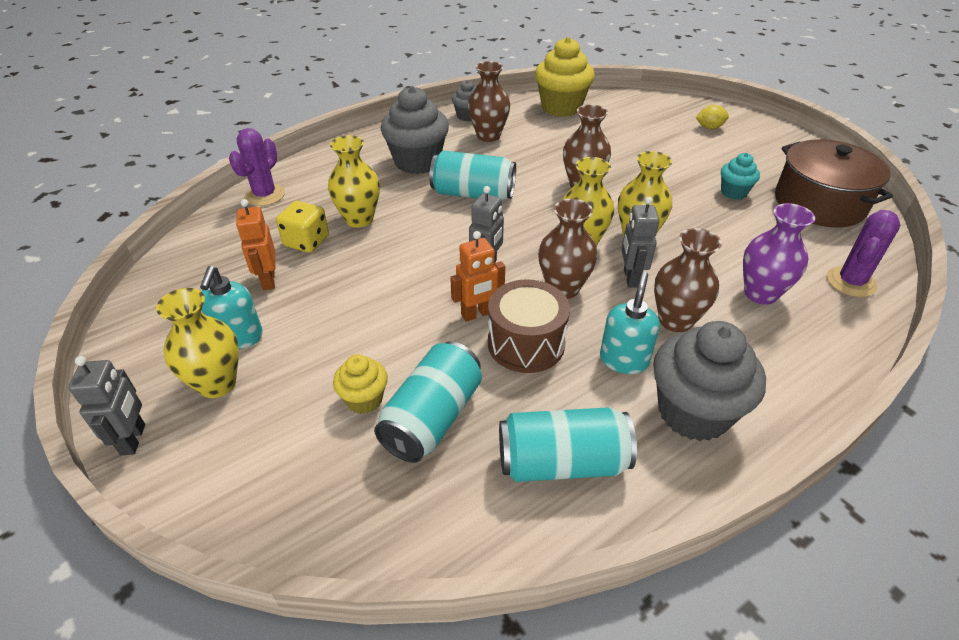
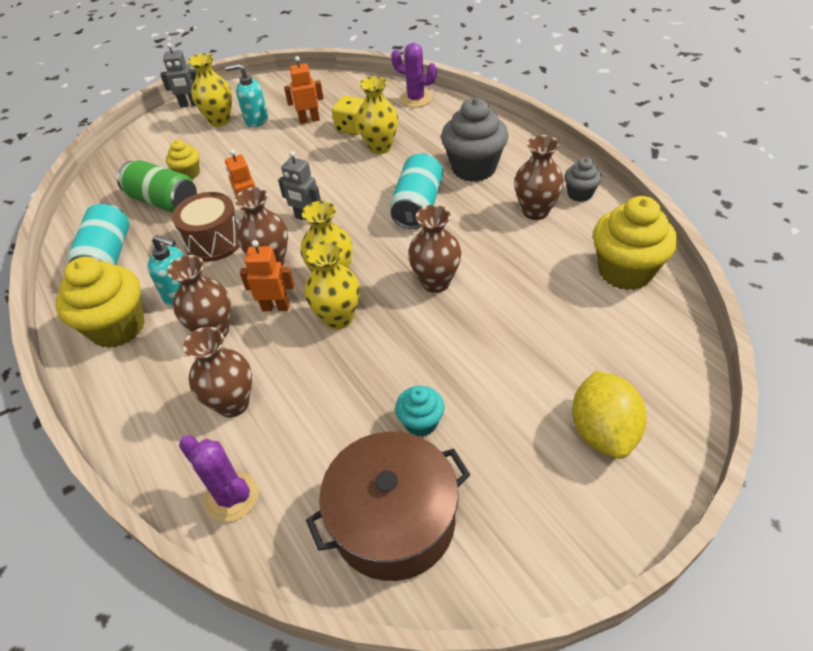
camera: 95 degrees right, 5 degrees up
turquoise can [374,342,482,463] -> green can [117,160,197,213]
grey robot [621,197,660,288] -> orange robot [240,240,294,311]
grey cupcake [653,321,766,441] -> yellow cupcake [55,257,145,348]
yellow lemon [696,105,729,129] -> yellow lemon [572,371,647,459], size x1.90
purple vase [743,203,815,305] -> brown vase [183,327,252,417]

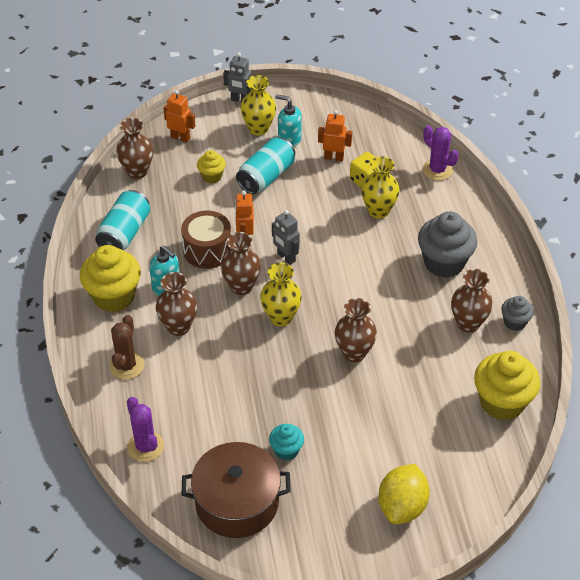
camera: 20 degrees right, 0 degrees up
green can [117,160,197,213] -> none
brown vase [183,327,252,417] -> brown vase moved to [116,118,153,179]
orange robot [240,240,294,311] -> orange robot moved to [163,90,195,143]
yellow vase [305,241,360,330] -> none
turquoise can [390,153,443,229] -> turquoise can moved to [236,138,295,194]
none -> brown cactus [109,315,144,380]

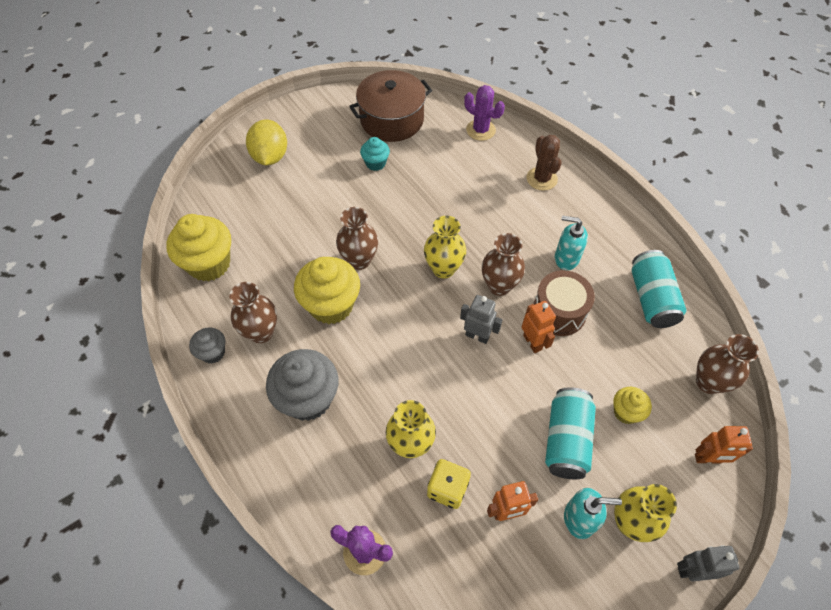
camera: 155 degrees right, 10 degrees up
yellow cupcake [80,245,141,312] -> yellow cupcake moved to [294,257,360,324]
brown vase [156,272,197,336] -> none

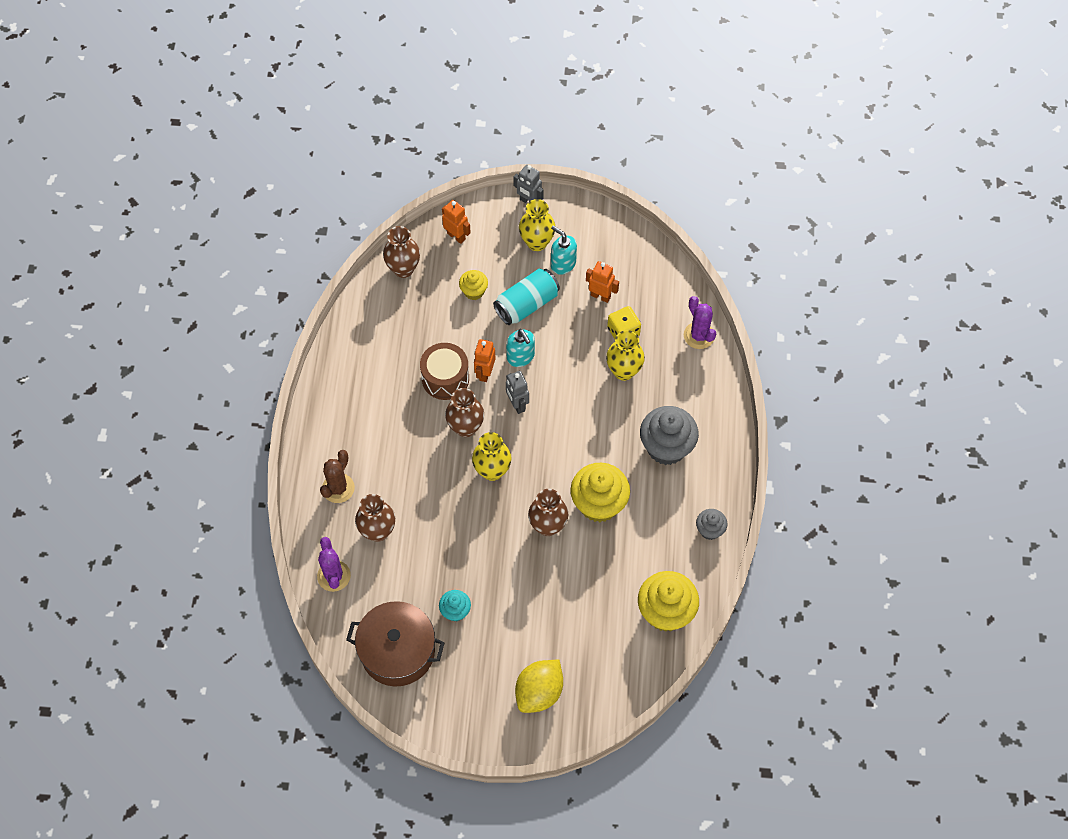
camera: 140 degrees left, 5 degrees up
brown vase [229,282,277,343] -> brown vase moved to [355,494,395,542]
turquoise soap dispenser [555,215,588,270] -> turquoise soap dispenser moved to [506,329,535,367]
turquoise can [631,250,686,328] -> none

